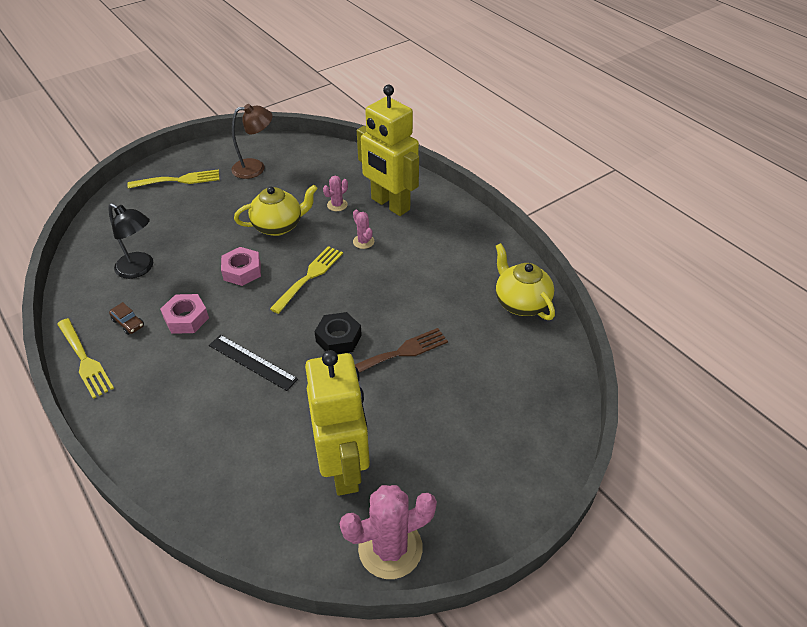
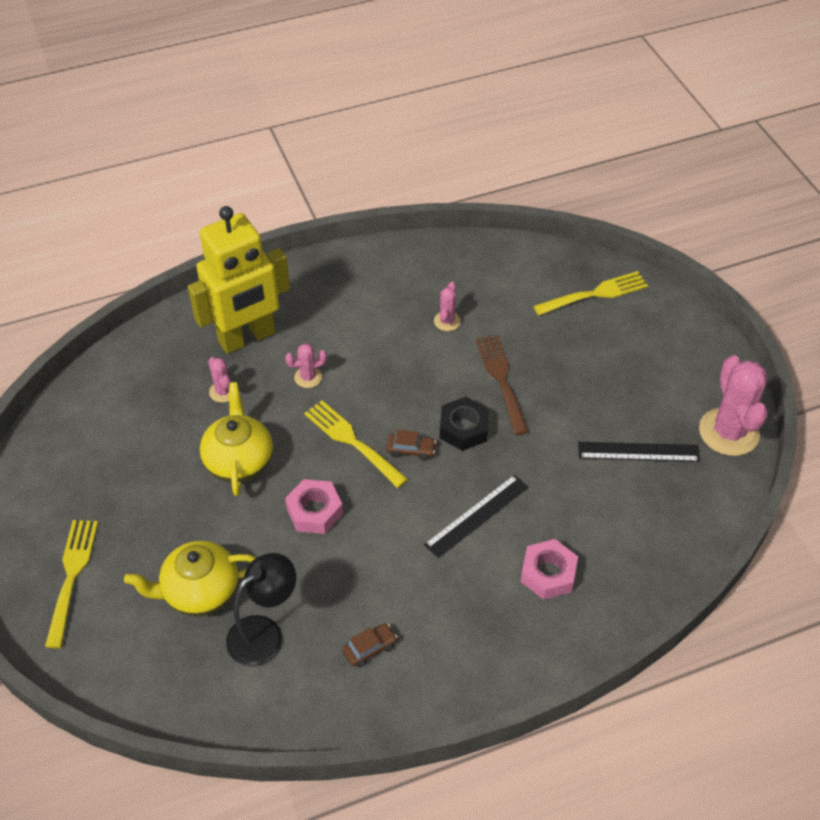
camera: 75 degrees left, 5 degrees up
yellow fork [57,318,114,399] -> yellow fork moved to [533,271,648,316]
pink nut [160,294,209,334] -> pink nut moved to [520,539,578,600]
brown lamp [231,104,273,179] -> none
yellow robot [305,350,370,496] -> black ruler [578,442,700,462]
yellow teapot [496,243,555,320] -> yellow teapot moved to [124,541,256,617]
none -> brown car [387,430,436,460]
none -> pink cactus [434,282,461,331]

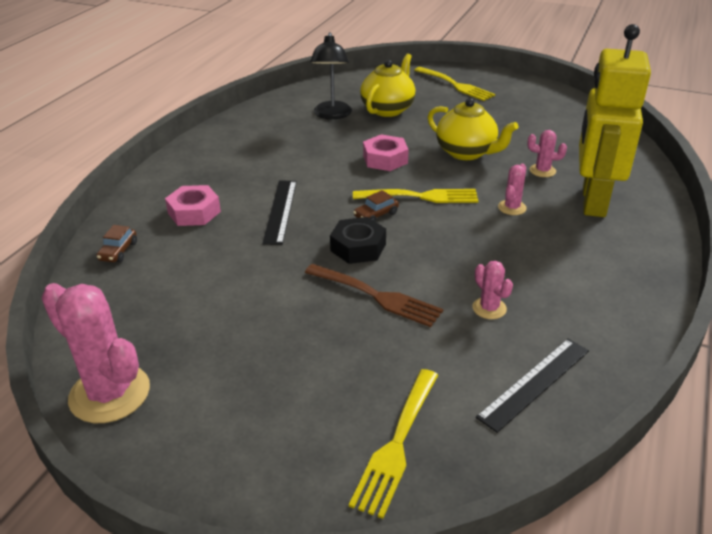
camera: 135 degrees right, 15 degrees down
brown car [342,623,398,667] -> brown car moved to [96,225,137,262]
black ruler [578,442,700,462] -> black ruler moved to [476,339,589,433]

